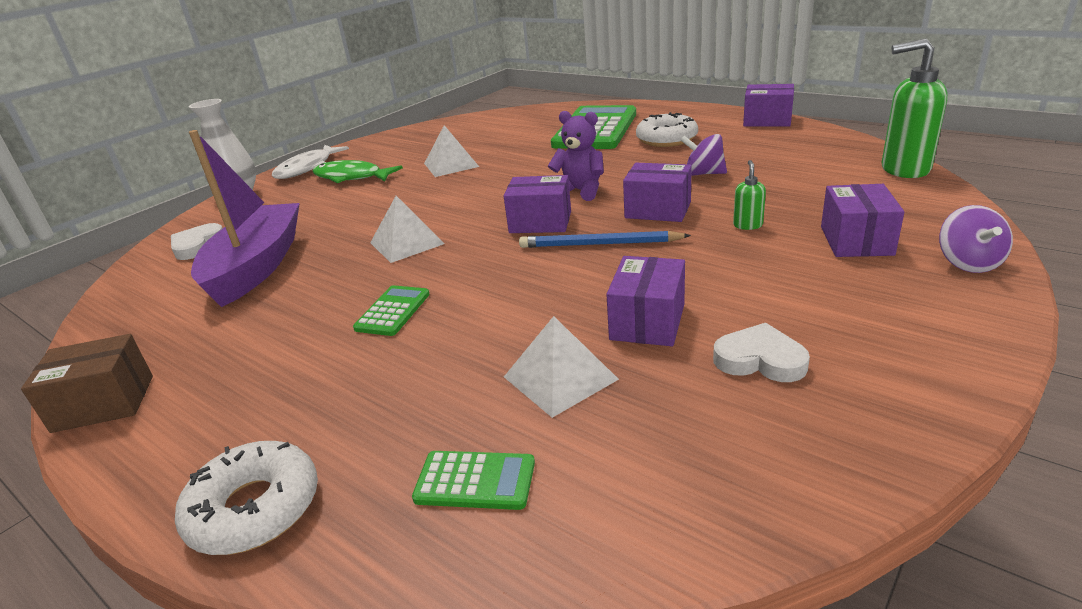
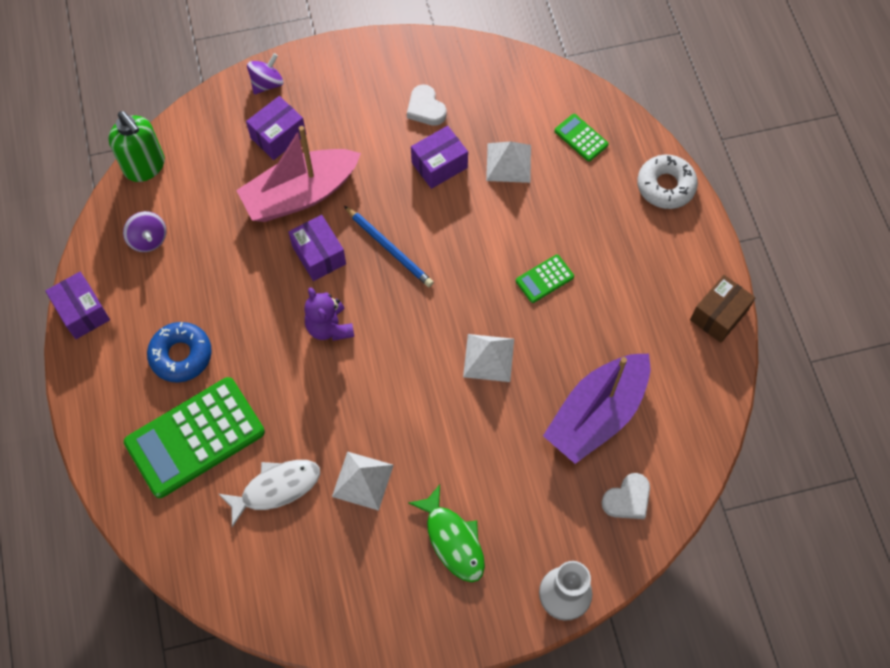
camera: 145 degrees left, 35 degrees up
brown box [21,334,153,433] -> brown box turned 75 degrees counterclockwise [690,275,756,343]
white fish [272,145,349,179] -> white fish moved to [219,460,320,527]
purple box [504,175,571,233] -> none
white donut [636,112,698,147] -> blue donut [147,322,212,383]
purple spinning top [681,134,727,176] -> purple spinning top moved to [123,211,167,252]
green soap dispenser [733,160,766,230] -> pink boat [236,126,361,222]

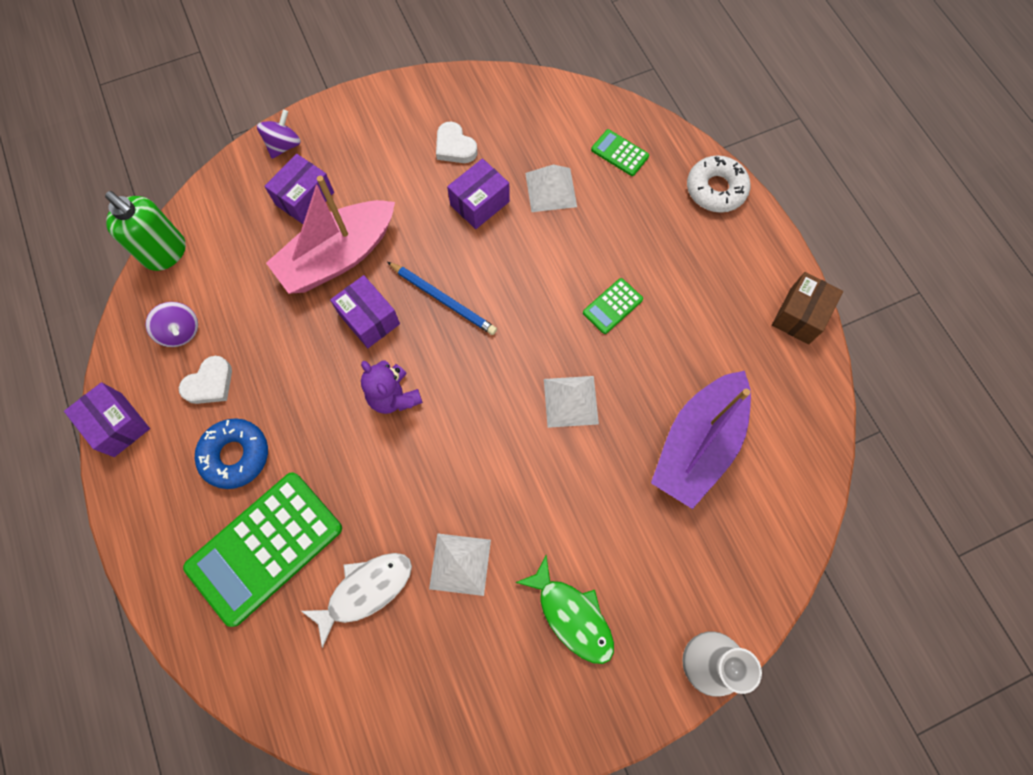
camera: 10 degrees left, 5 degrees up
white heart [602,473,650,519] -> white heart moved to [179,356,232,404]

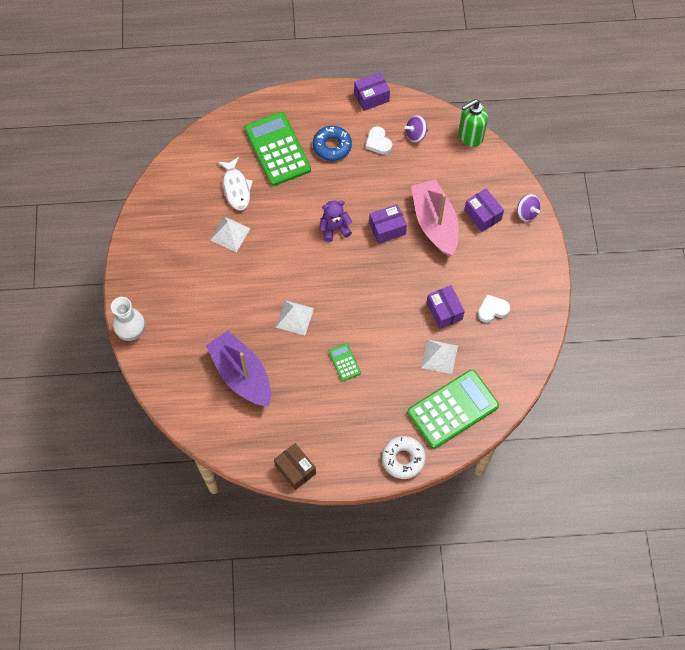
camera: 110 degrees right, 5 degrees down
blue pencil [387,262,497,335] -> none
green fish [515,555,614,664] -> none
green calculator [591,129,649,176] -> green calculator [407,370,499,449], size x2.23

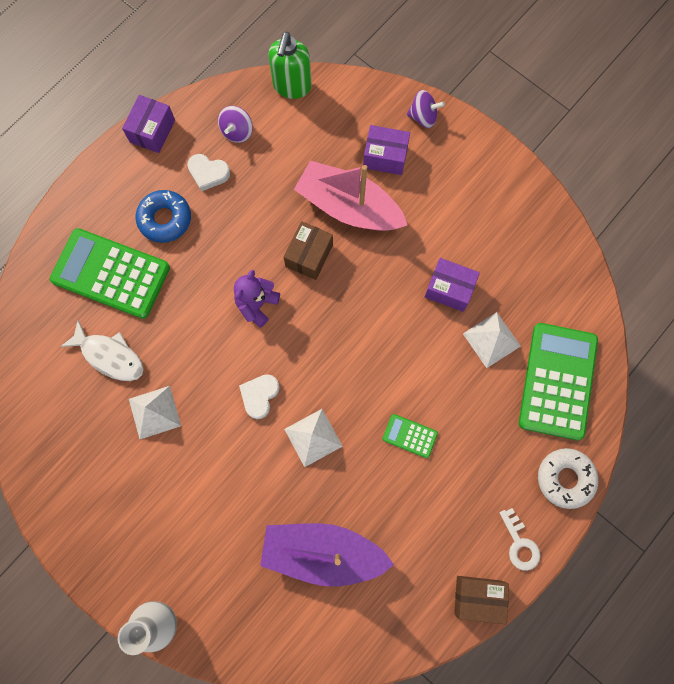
camera: 45 degrees left, 10 degrees up
purple box [369,204,407,244] -> brown box [284,221,333,280]
white heart [478,294,510,323] -> white heart moved to [239,374,280,419]
none -> white key [500,508,541,571]

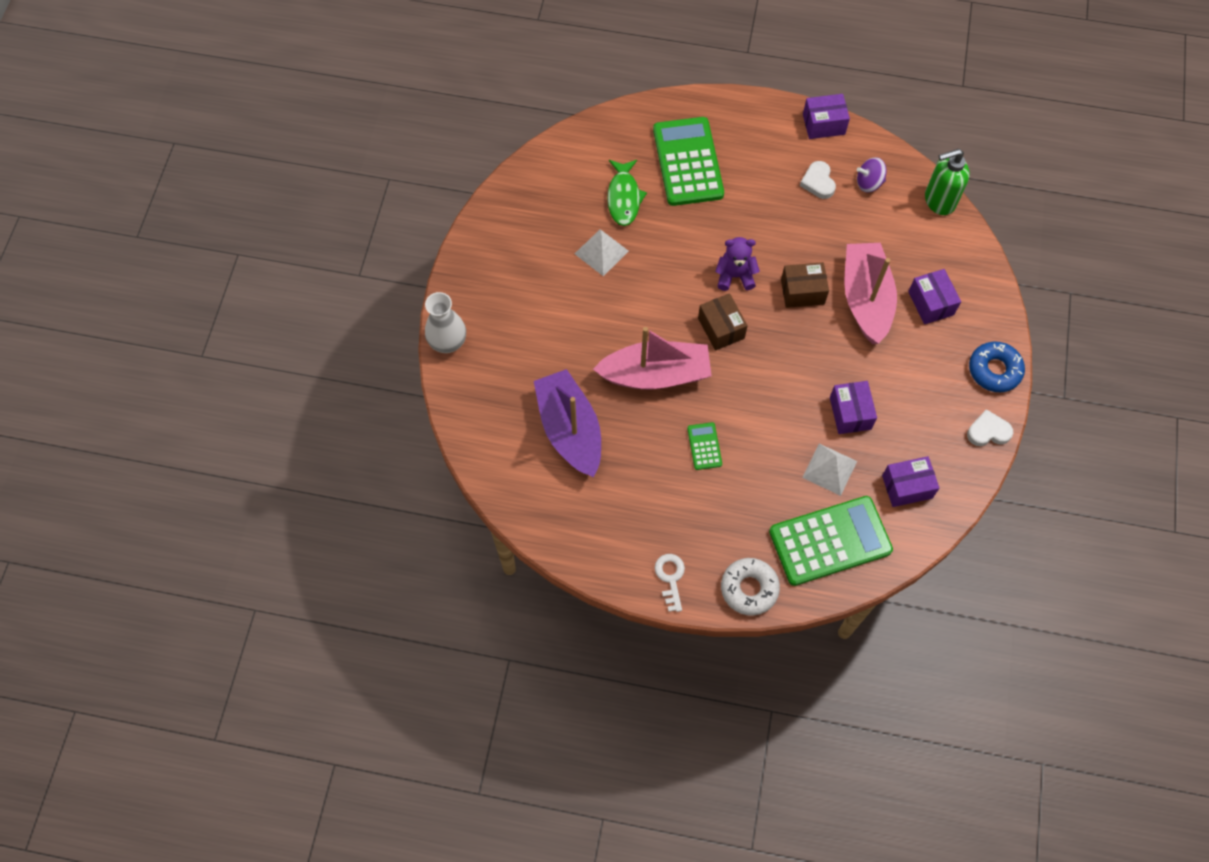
camera: 60 degrees right, 10 degrees down
white fish [60,320,144,381] -> green fish [607,160,647,226]
blue donut [136,190,191,243] -> blue donut moved to [969,341,1025,392]
white heart [239,374,280,419] -> white heart moved to [967,409,1013,446]
white pyramid [284,409,343,467] -> pink boat [593,327,712,389]
purple spinning top [407,90,445,128] -> none
brown box [454,576,509,625] -> brown box moved to [698,293,748,350]
white key [500,508,541,571] -> white key turned 135 degrees clockwise [655,554,685,612]
none -> purple box [882,456,940,507]

